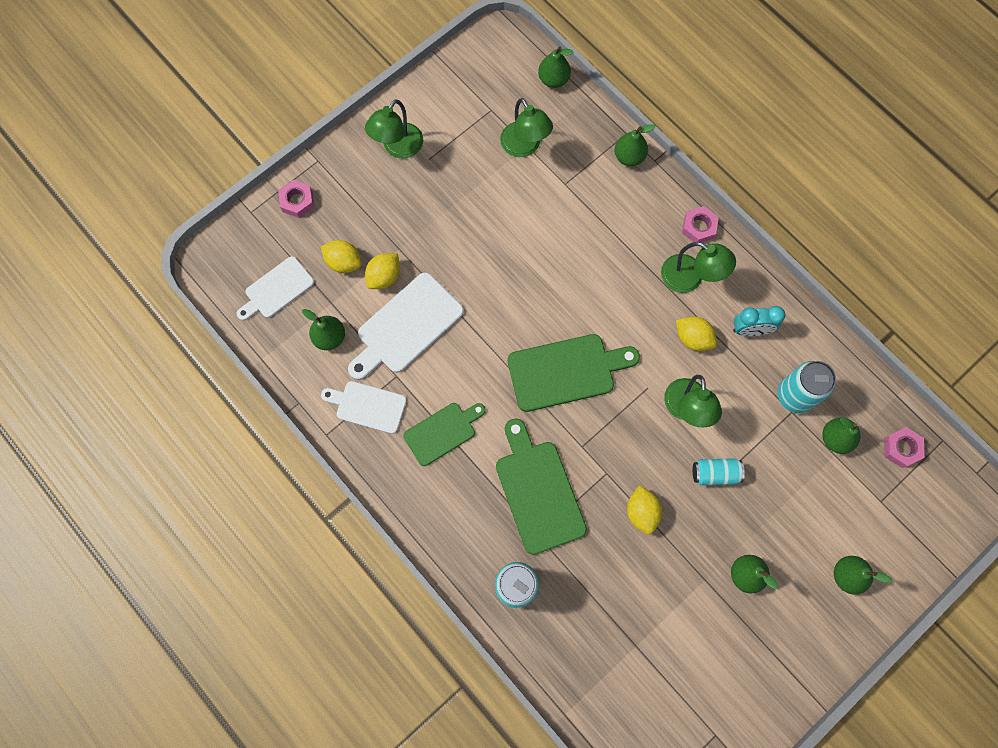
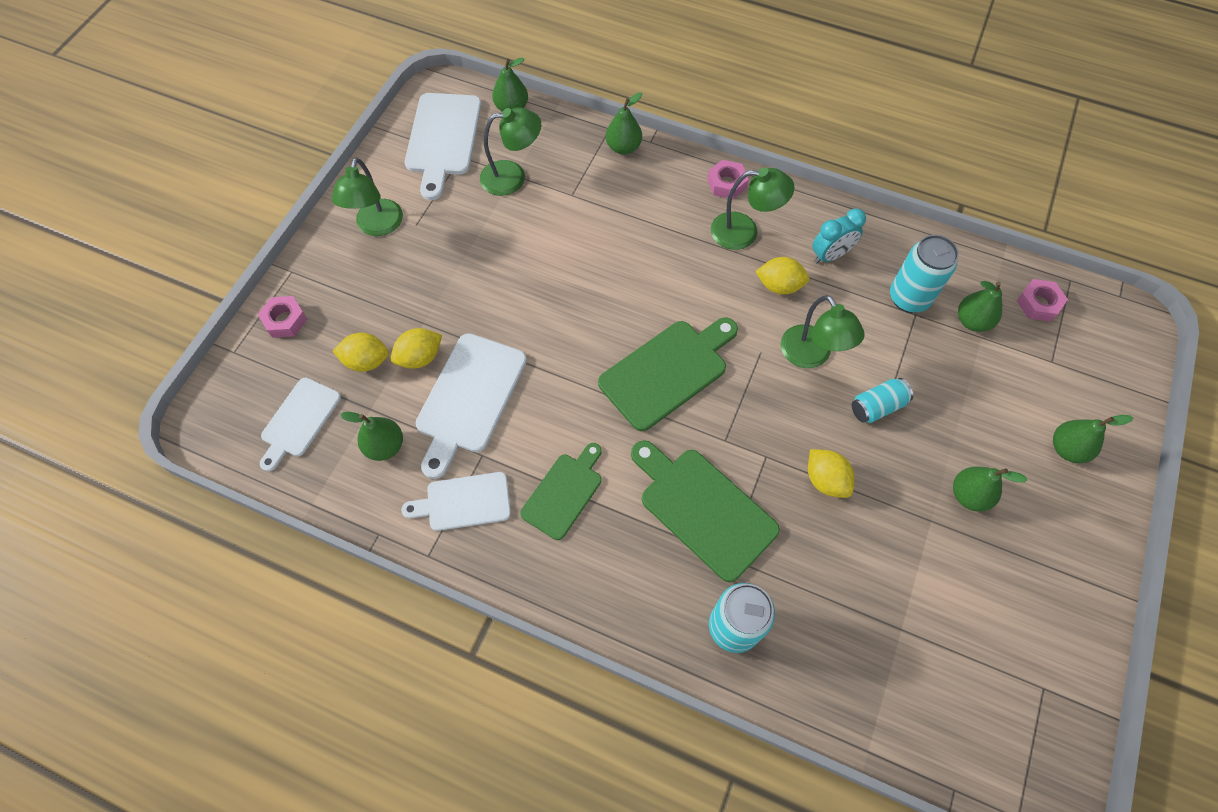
camera: 25 degrees left, 10 degrees down
yellow lemon [365,253,400,289] -> yellow lemon turned 45 degrees clockwise [391,328,442,369]
green lamp [500,98,553,157] -> green lamp turned 45 degrees counterclockwise [480,107,541,196]
none -> white cutting board [405,93,482,200]

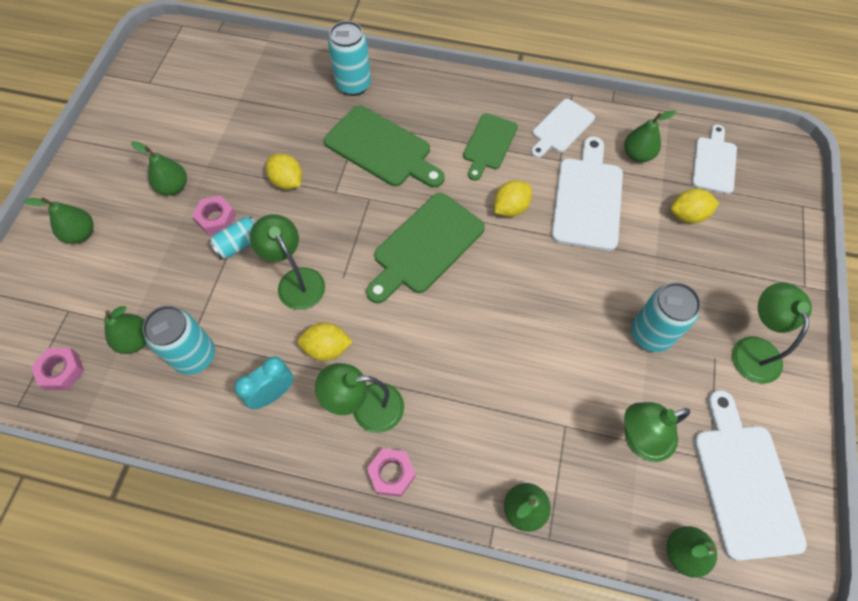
camera: 170 degrees right, 0 degrees up
pink nut [258,296,307,338] -> pink nut moved to [192,195,236,235]
yellow lemon [391,328,442,369] -> yellow lemon moved to [494,180,532,217]
white cutting board [401,472,511,531] -> white cutting board turned 150 degrees clockwise [531,99,595,158]
none -> turquoise can [631,282,701,352]

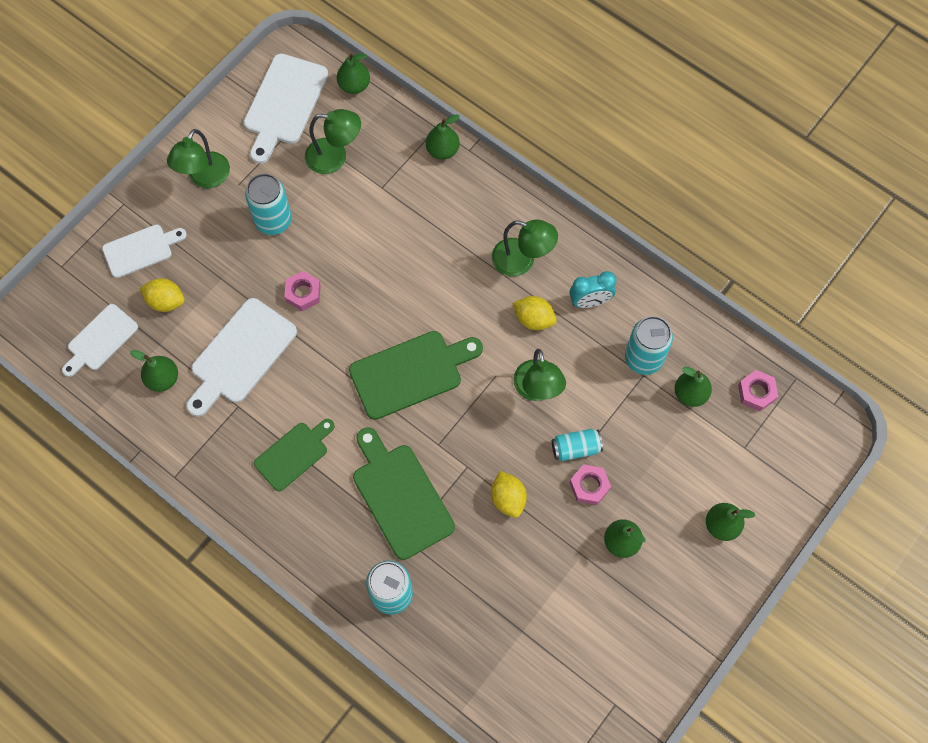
camera: 155 degrees left, 5 degrees up
pink nut [367,449,416,497] -> pink nut moved to [284,271,321,311]
yellow lemon [494,180,532,217] -> none
white cutting board [531,99,595,158] -> white cutting board moved to [102,224,187,278]

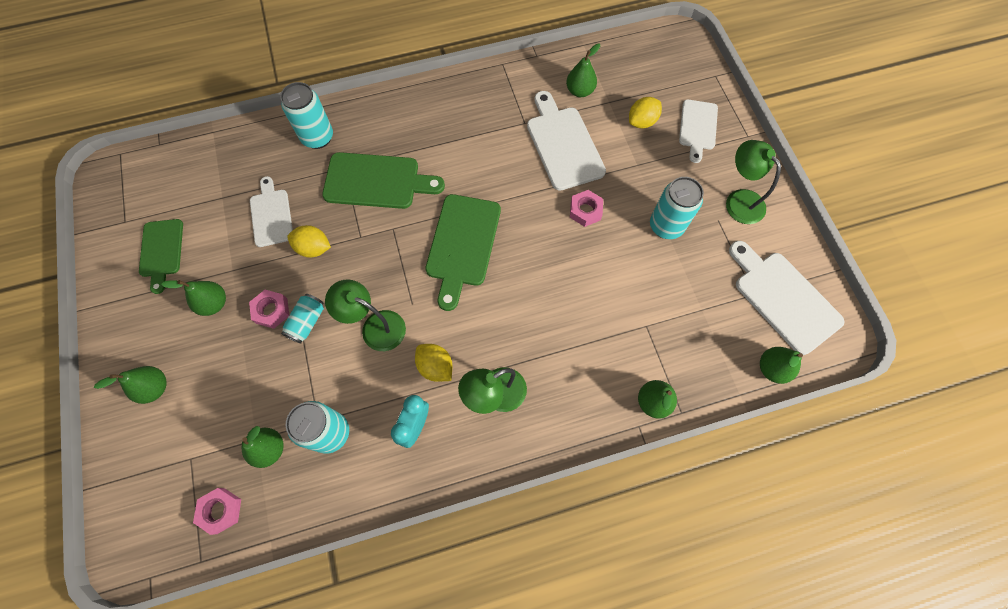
camera: 125 degrees right, 0 degrees up
white cutting board [62,304,138,377] -> white cutting board moved to [250,176,293,247]
green cutting board [254,419,335,491] -> green cutting board moved to [139,219,183,294]
green lamp [305,109,361,174] -> none
yellow lemon [512,296,557,330] -> yellow lemon turned 75 degrees clockwise [415,344,452,382]

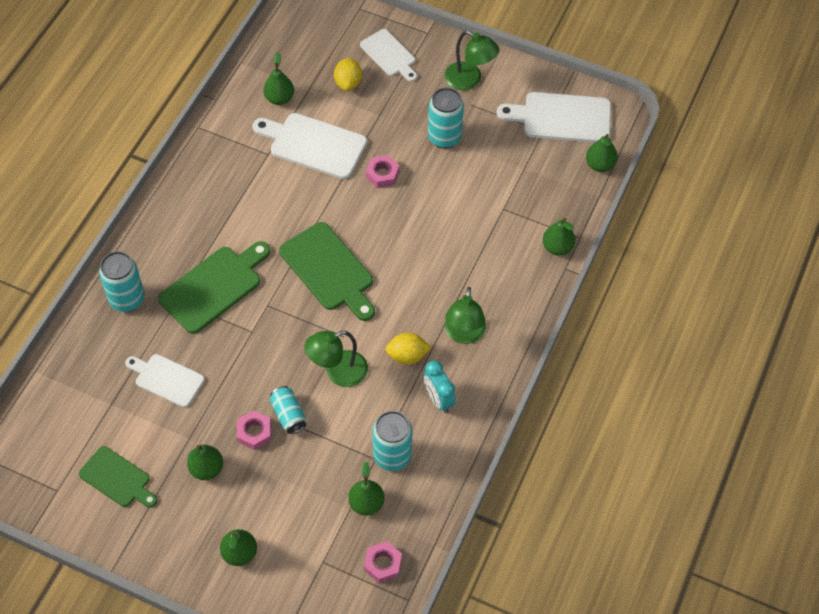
camera: 50 degrees left, 10 degrees down
yellow lemon [287,225,331,258] -> none
green lamp [726,140,781,224] -> green lamp turned 150 degrees counterclockwise [445,30,499,90]

